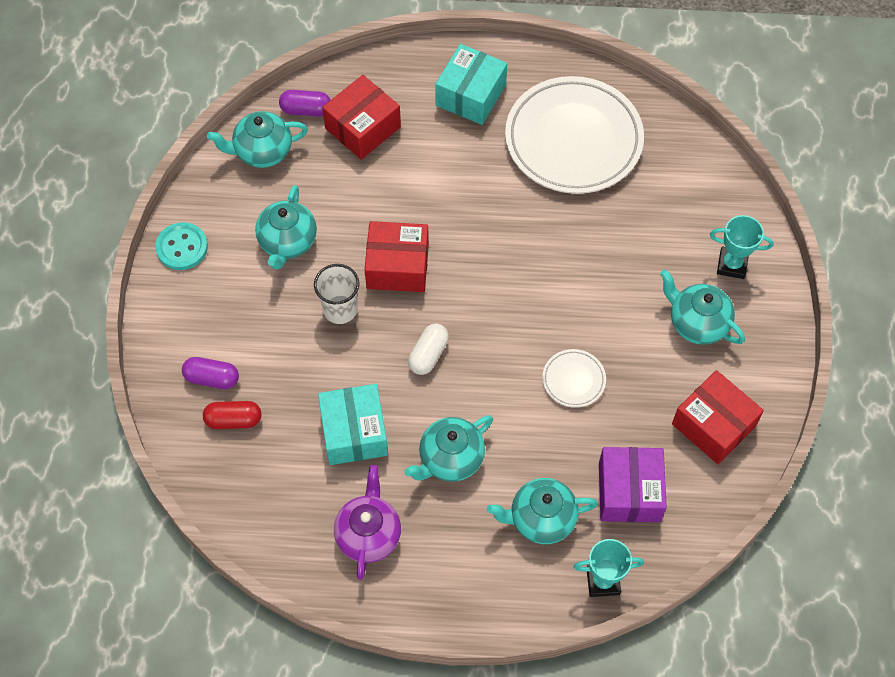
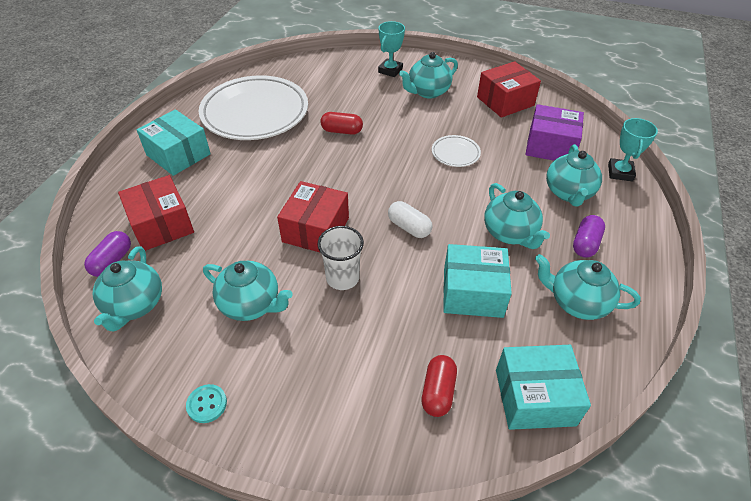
camera: 75 degrees left, 15 degrees down
turquoise button [155,222,208,270] -> turquoise button [186,384,227,423], size x0.65
purple capsule [182,357,239,389] -> purple capsule moved to [573,215,605,257]
purple teapot [334,465,401,580] -> turquoise teapot [535,254,641,320]
none -> red capsule [320,112,363,135]
none -> turquoise box [496,345,591,430]

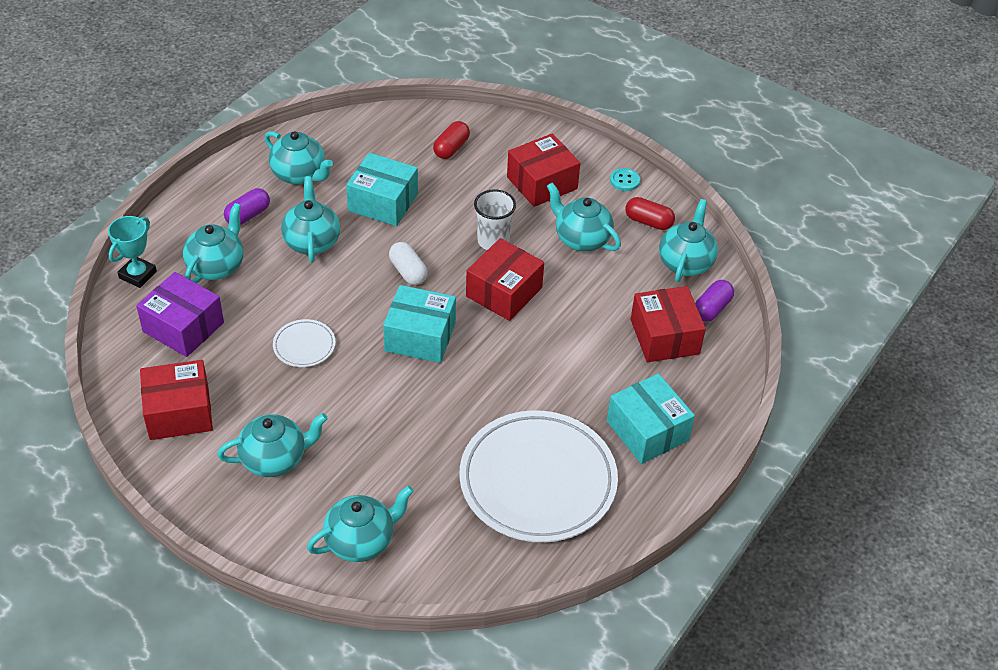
camera: 165 degrees left, 0 degrees up
red capsule [320,112,363,135] -> red capsule moved to [625,197,675,230]
turquoise trophy [378,21,405,77] -> none
turquoise box [496,345,591,430] -> turquoise box moved to [383,285,456,363]
none -> turquoise teapot [307,486,414,562]
none -> red box [507,133,580,207]

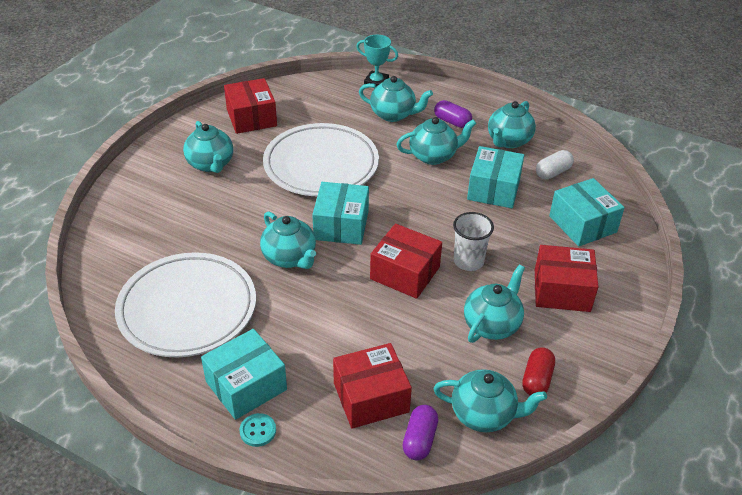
camera: 85 degrees right, 5 degrees down
purple box [136,272,224,357] -> none
white plate [273,319,335,367] -> white plate [263,123,379,196], size x2.36
turquoise teapot [307,486,414,562] -> turquoise teapot moved to [260,211,316,269]
white capsule [389,242,427,285] -> white capsule moved to [536,150,574,180]
red capsule [433,121,470,159] -> turquoise box [549,178,625,246]
red box [507,133,580,207] -> red box turned 45 degrees counterclockwise [535,245,598,312]
turquoise button [610,168,640,191] -> turquoise button moved to [239,413,276,447]
purple capsule [695,280,734,322] -> purple capsule turned 75 degrees clockwise [403,405,438,460]

